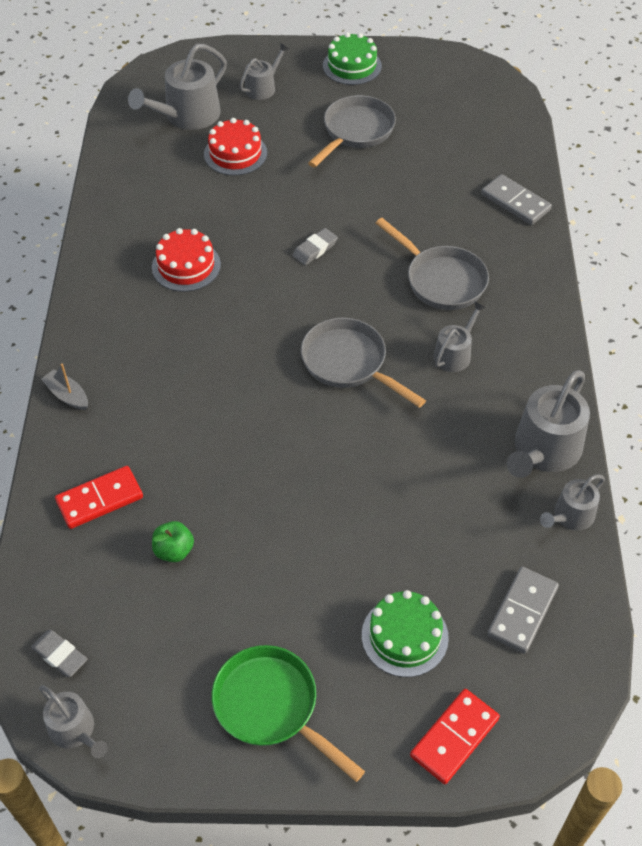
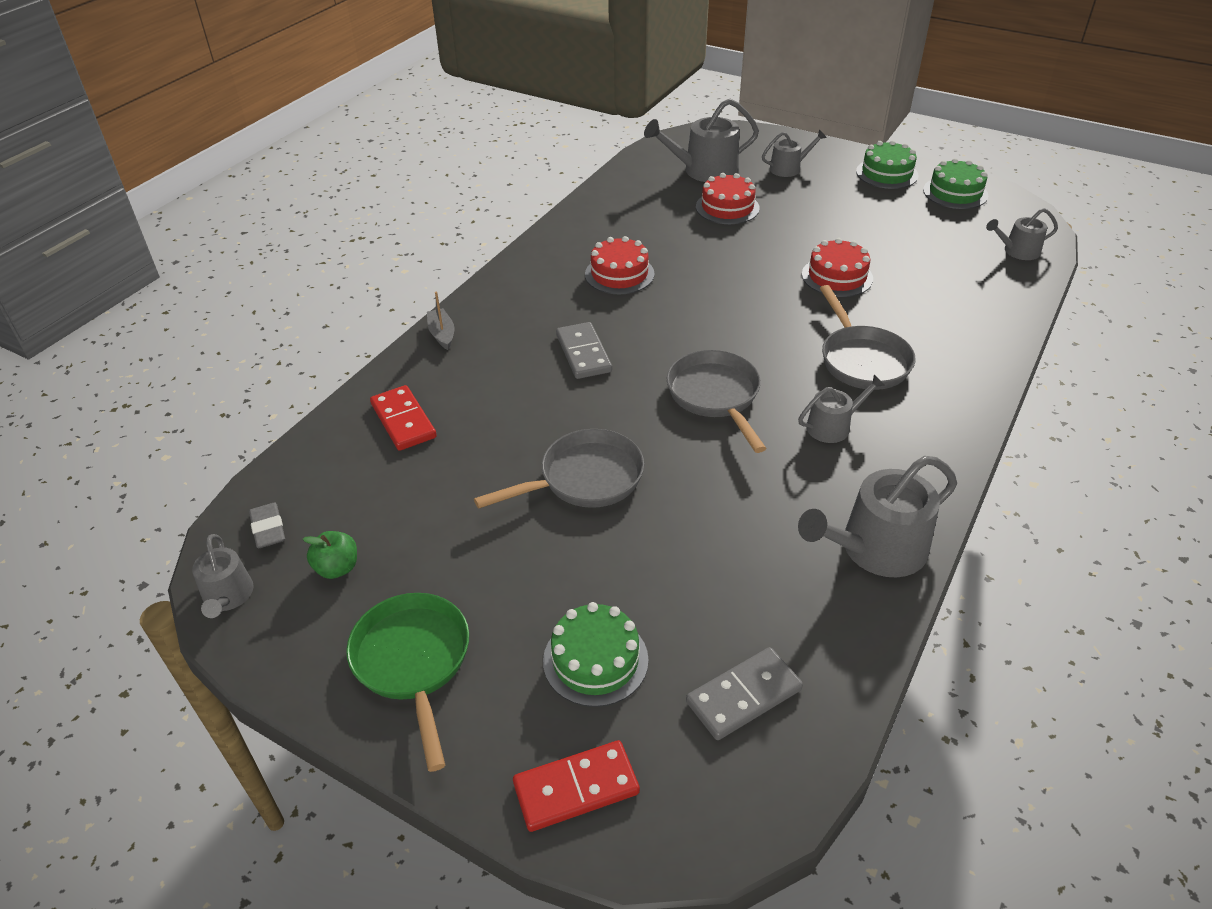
camera: 30 degrees right, 10 degrees down
red domino [55,466,143,529] -> red domino turned 60 degrees clockwise [370,385,437,451]
green apple [152,521,194,562] -> green apple moved to [303,531,357,579]
grey eraser [293,228,338,265] -> none
grey pan [308,95,396,167] -> grey pan moved to [474,429,644,509]
grey domino [481,174,552,225] -> grey domino moved to [556,322,612,379]
grey watering can [540,475,605,530] -> grey watering can moved to [986,208,1058,260]
none -> red cake [802,238,873,297]
none -> green cake [923,158,988,209]

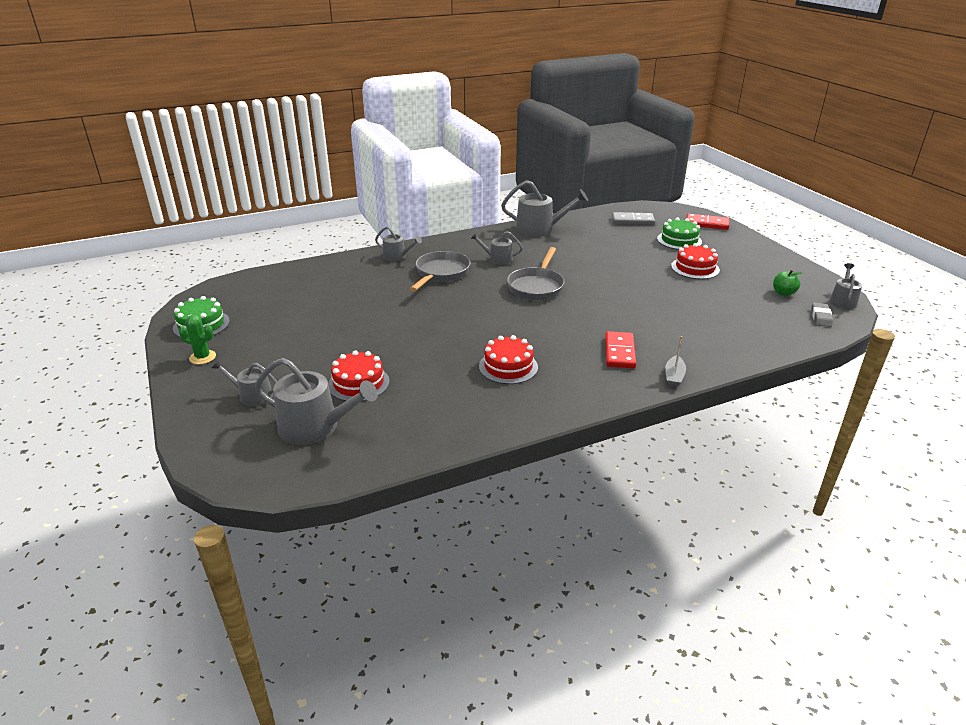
camera: 145 degrees left, 10 degrees down
green pan [346,593,469,772] -> none
red domino [370,385,437,451] -> red domino moved to [605,331,636,368]
grey pan [474,429,644,509] -> none
grey domino [556,322,612,379] -> none
red cake [802,238,873,297] -> red cake moved to [671,243,720,279]
green cake [856,140,919,189] -> green cactus [179,315,216,364]
grey watering can [986,208,1058,260] -> grey watering can moved to [375,227,422,261]

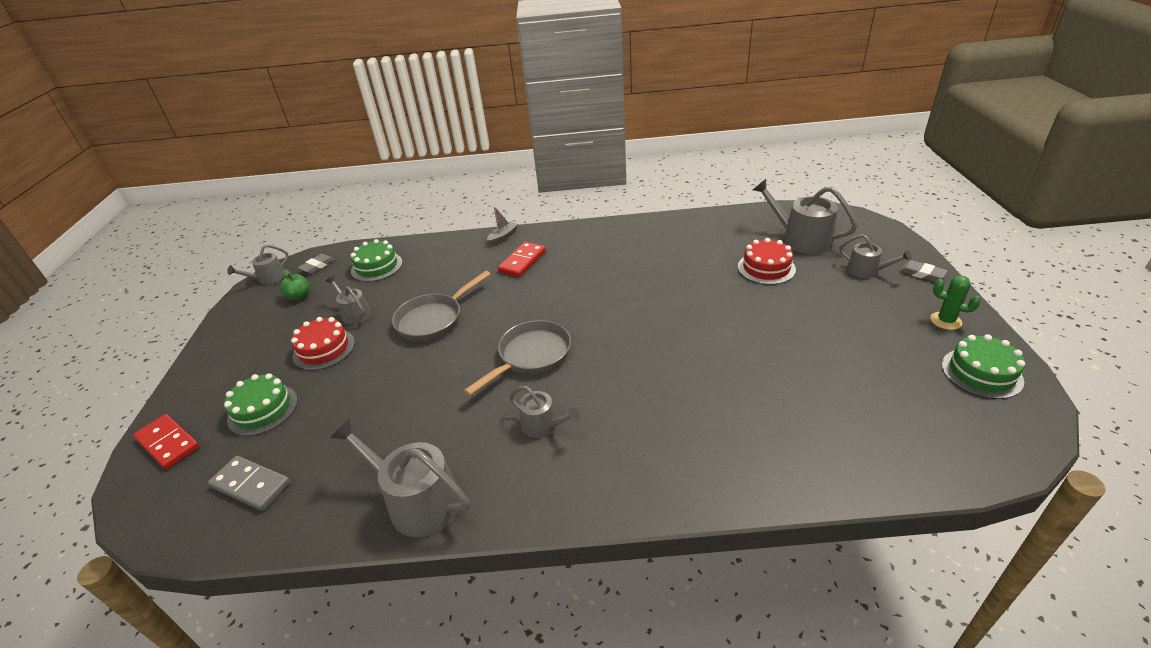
camera: 155 degrees left, 5 degrees up
grey watering can [375,227,422,261] -> grey watering can moved to [326,276,371,324]
grey pan [410,251,471,291] -> grey pan moved to [392,271,491,341]
red cake [479,335,538,384] -> none
none -> green cake [350,239,403,282]
none -> grey eraser [899,260,948,282]

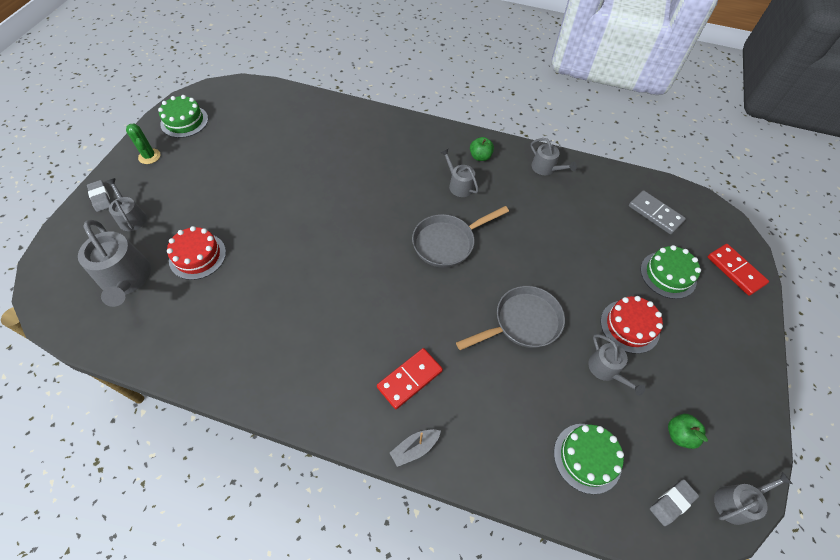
camera: 165 degrees left, 20 degrees up
grey watering can [330,419,469,537] -> grey watering can [531,138,577,175], size x0.57
none -> green apple [470,137,494,161]

